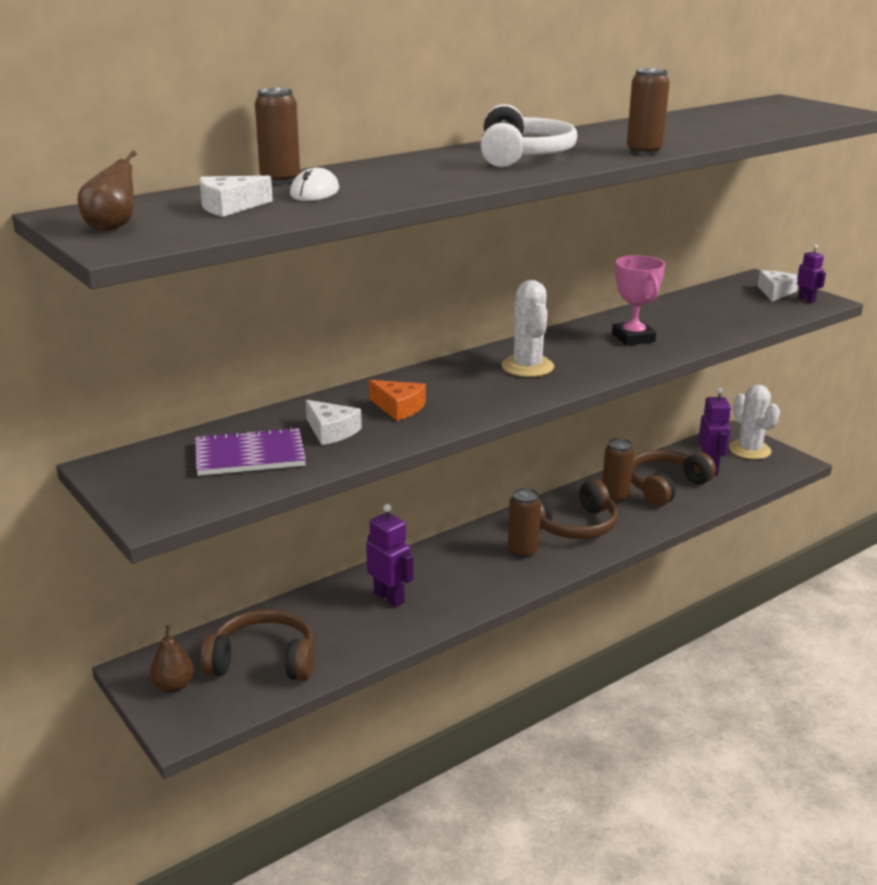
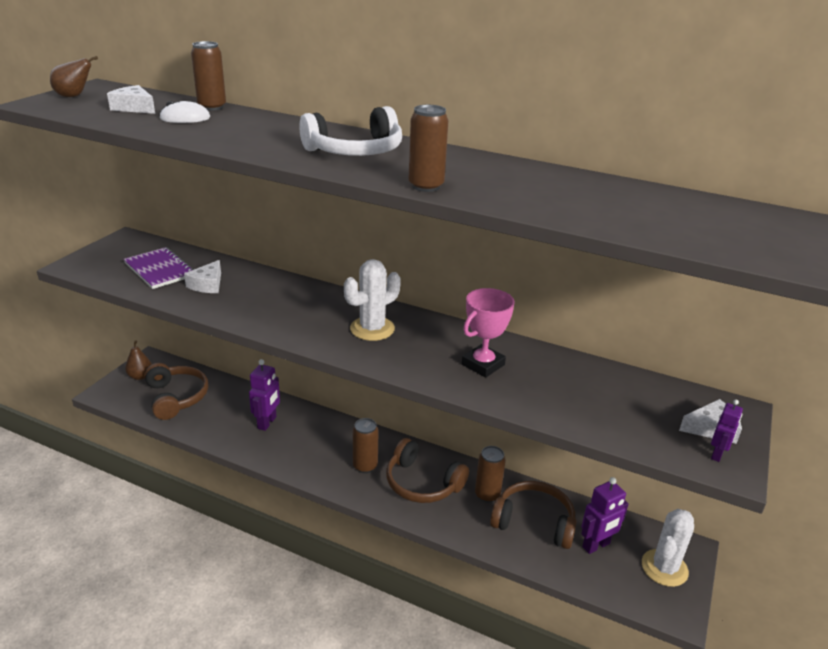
camera: 60 degrees right, 5 degrees up
orange cheese [369,380,426,421] -> none

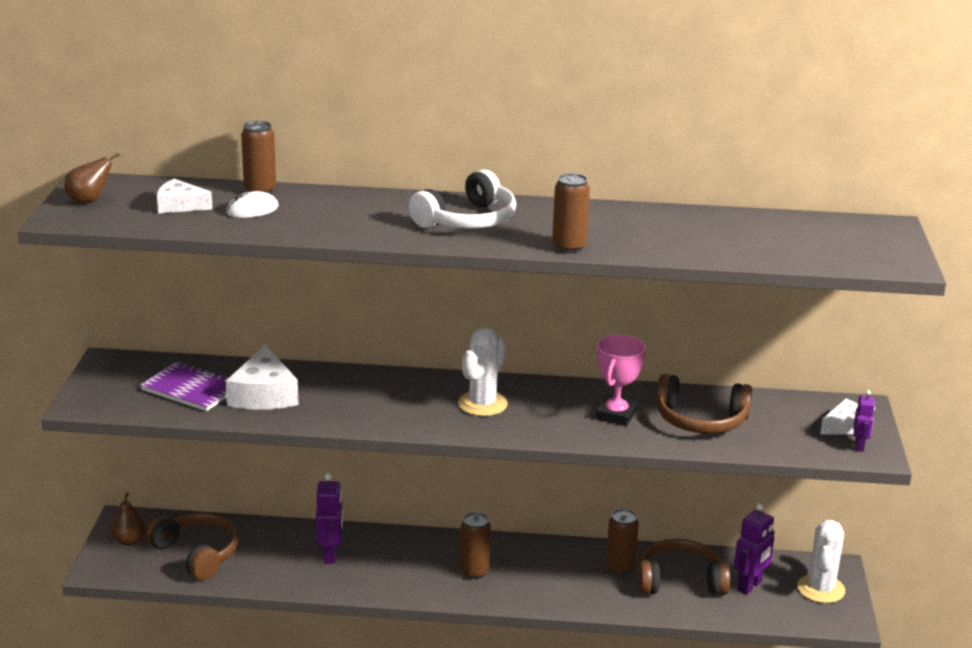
camera: 20 degrees left, 5 degrees down
white cheese [184,260,221,293] -> white cheese [226,345,299,410], size x1.62
brown headphones [386,438,469,503] -> brown headphones moved to [656,374,752,434]

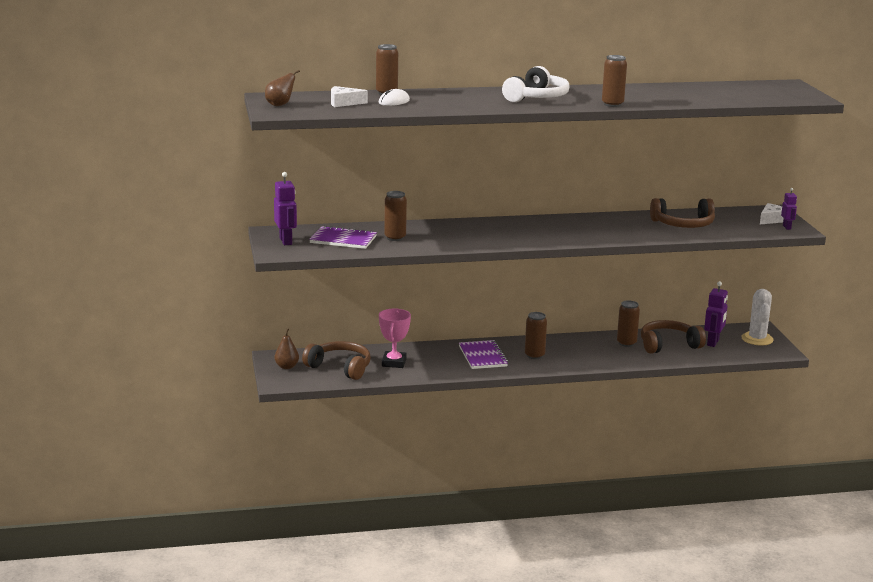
camera: 15 degrees left, 5 degrees down
white cheese [226,345,299,410] -> brown can [384,191,407,241]
purple robot [316,473,343,564] -> purple robot moved to [274,172,297,245]
white cactus [458,327,508,416] -> none
pink trophy [596,335,646,426] -> pink trophy moved to [379,309,411,368]
none -> purple notebook [459,340,508,369]

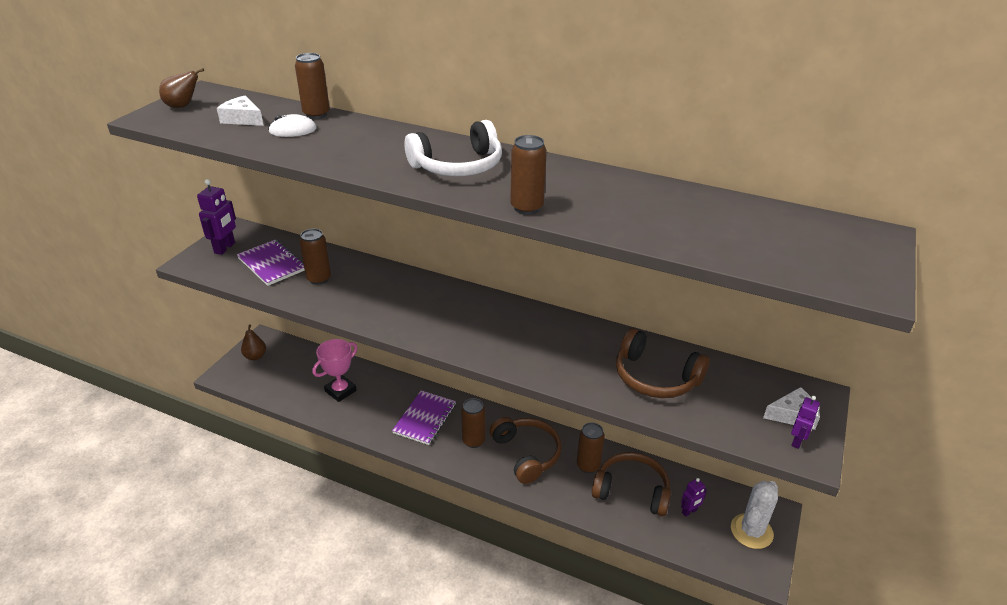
camera: 35 degrees right, 15 degrees up
brown headphones [302,341,371,380] -> brown headphones moved to [490,417,562,484]
purple robot [704,281,728,347] -> purple robot [681,478,707,517], size x0.60

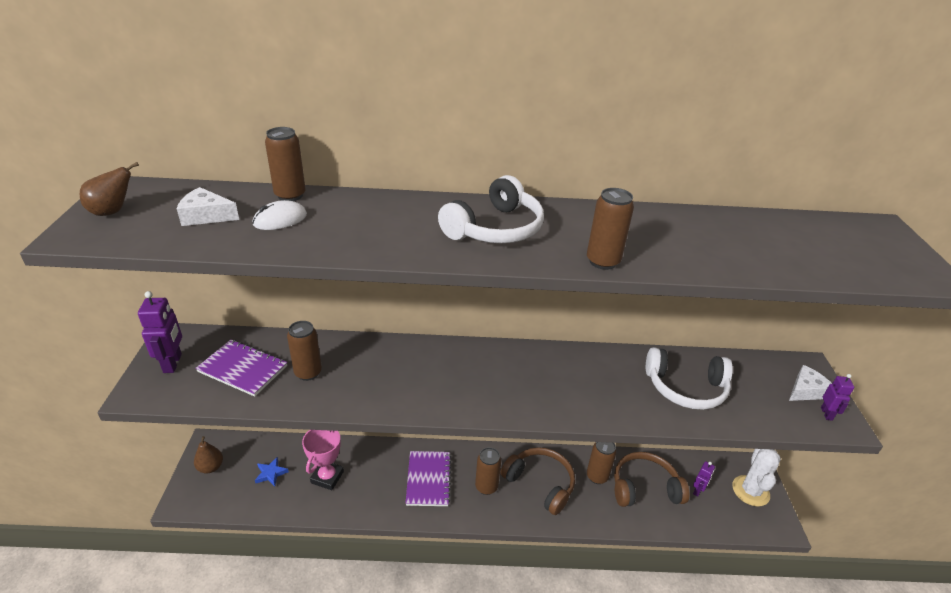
camera: 25 degrees left, 0 degrees up
brown headphones [616,328,710,398] -> white headphones [646,347,733,410]
none -> blue star [255,457,289,487]

